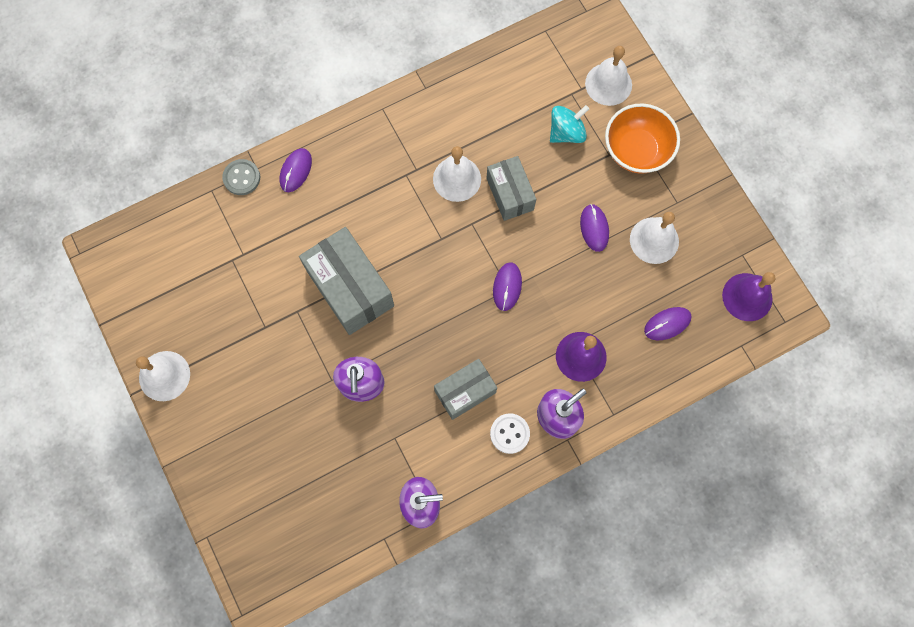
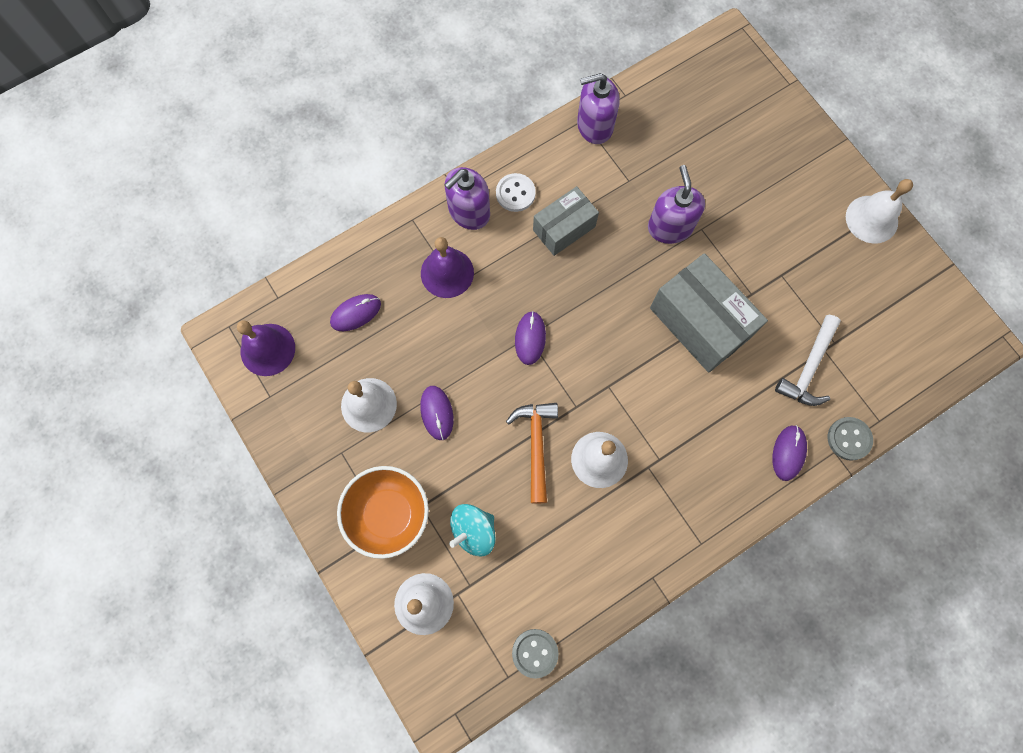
camera: 175 degrees right, 0 degrees up
grey box [486,156,536,221] -> orange hammer [506,403,558,504]
none -> grey button [512,629,558,678]
none -> white hammer [775,315,841,406]

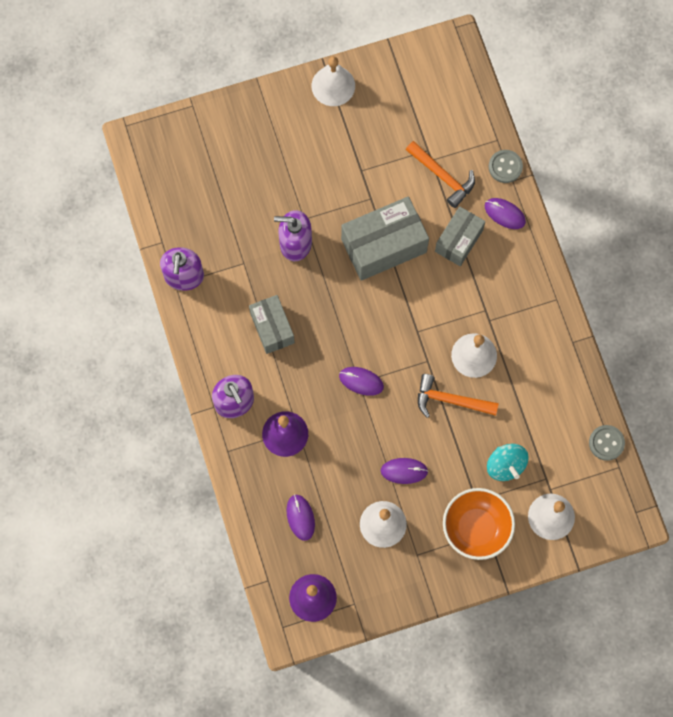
camera: 75 degrees left, 0 degrees up
white button [496,173,536,212] -> none
white hammer [775,315,841,406] -> orange hammer [406,141,475,208]
none -> grey box [435,206,486,266]

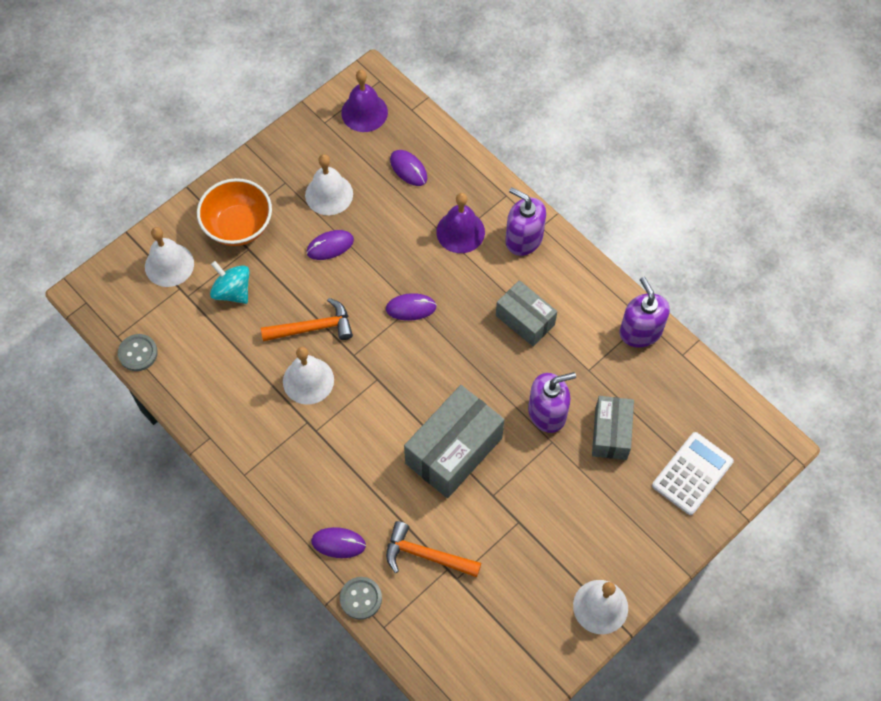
camera: 155 degrees right, 10 degrees down
grey box [435,206,486,266] -> grey box moved to [592,396,634,460]
none -> white calculator [652,432,734,515]

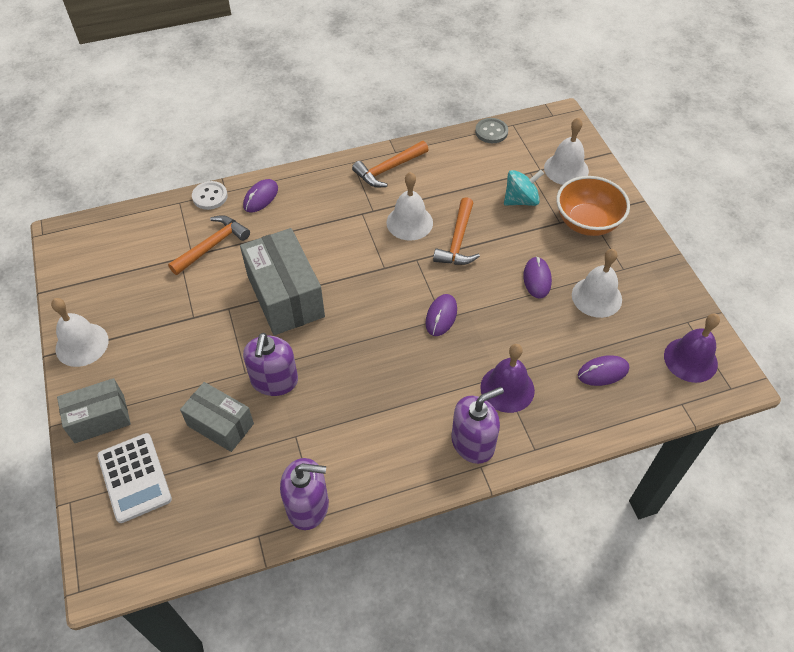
camera: 115 degrees right, 10 degrees down
grey button [340,577,382,620] -> white button [192,181,228,210]
grey box [496,280,557,347] -> grey box moved to [57,378,131,443]
none -> orange hammer [352,141,429,187]

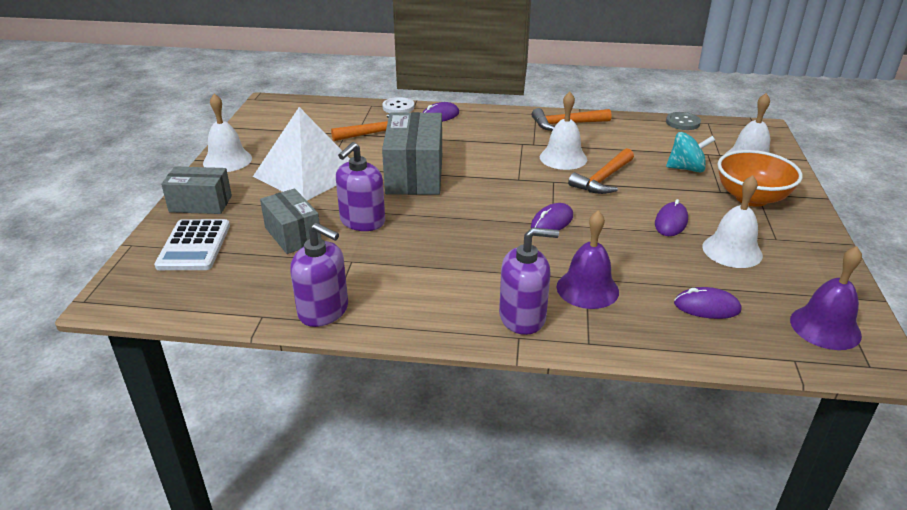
camera: 25 degrees right, 20 degrees down
none -> white pyramid [253,107,350,201]

